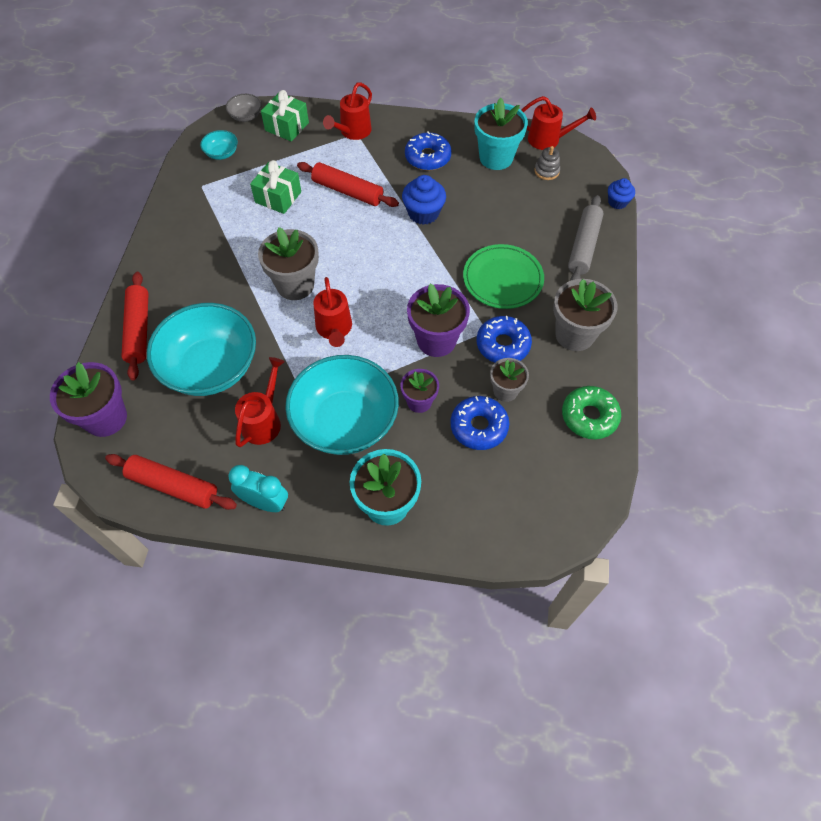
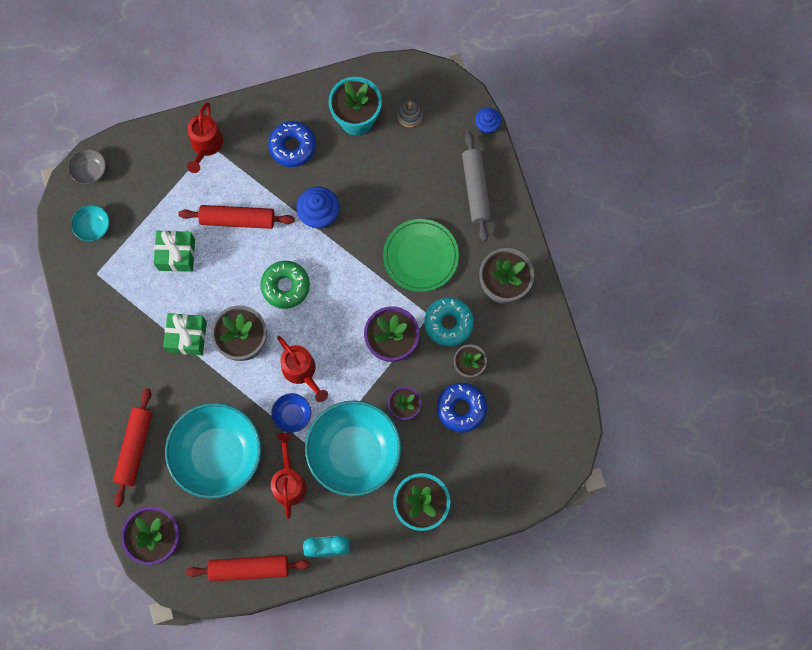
camera: 25 degrees left, 15 degrees up
red rolling pin [121,272,149,380] -> red rolling pin turned 45 degrees clockwise [113,388,152,507]
green gift [261,90,309,141] -> green gift moved to [163,313,207,355]
blue donut [476,316,532,363] -> turquoise donut [424,298,474,346]
red watering can [521,96,596,150] -> none
green donut [562,386,621,439] -> green donut moved to [260,261,310,309]
none -> blue bowl [271,393,311,433]

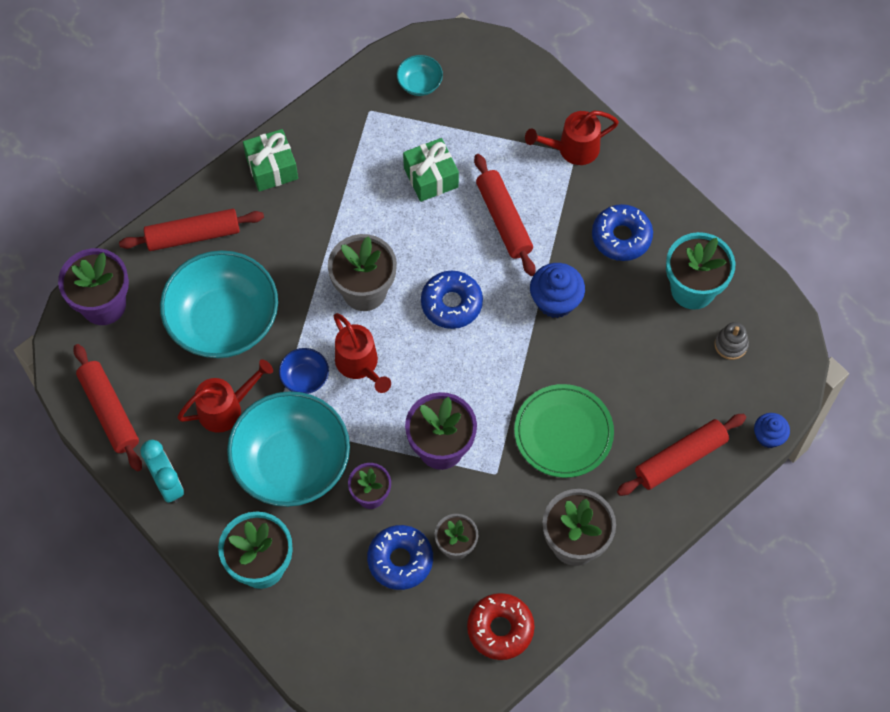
camera: 65 degrees right, 10 degrees down
grey bowl [68,148,106,184] -> none
green gift [163,313,207,355] -> green gift moved to [243,129,298,192]
green donut [260,261,310,309] -> blue donut [421,271,483,329]
red watering can [277,336,328,402] -> red watering can turned 60 degrees counterclockwise [334,313,391,393]
turquoise donut [424,298,474,346] -> none
grey rolling pin [462,132,491,242] -> red rolling pin [617,414,746,496]
none -> red donut [467,593,535,660]

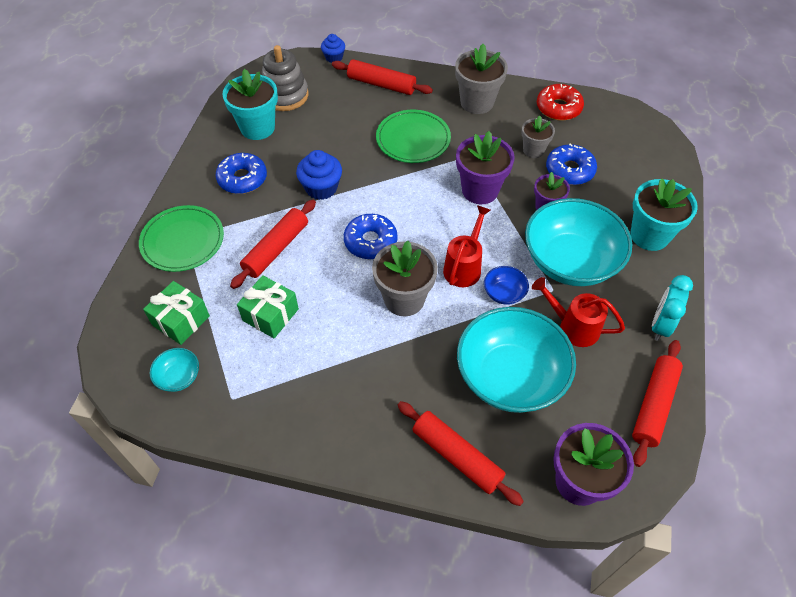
camera: 125 degrees left, 10 degrees down
green gift [243,129,298,192] -> green gift moved to [143,281,210,345]
red watering can [525,111,619,165] -> green plate [139,205,224,272]
grey stacking toy [714,322,749,360] -> grey stacking toy [262,45,309,111], size x1.93

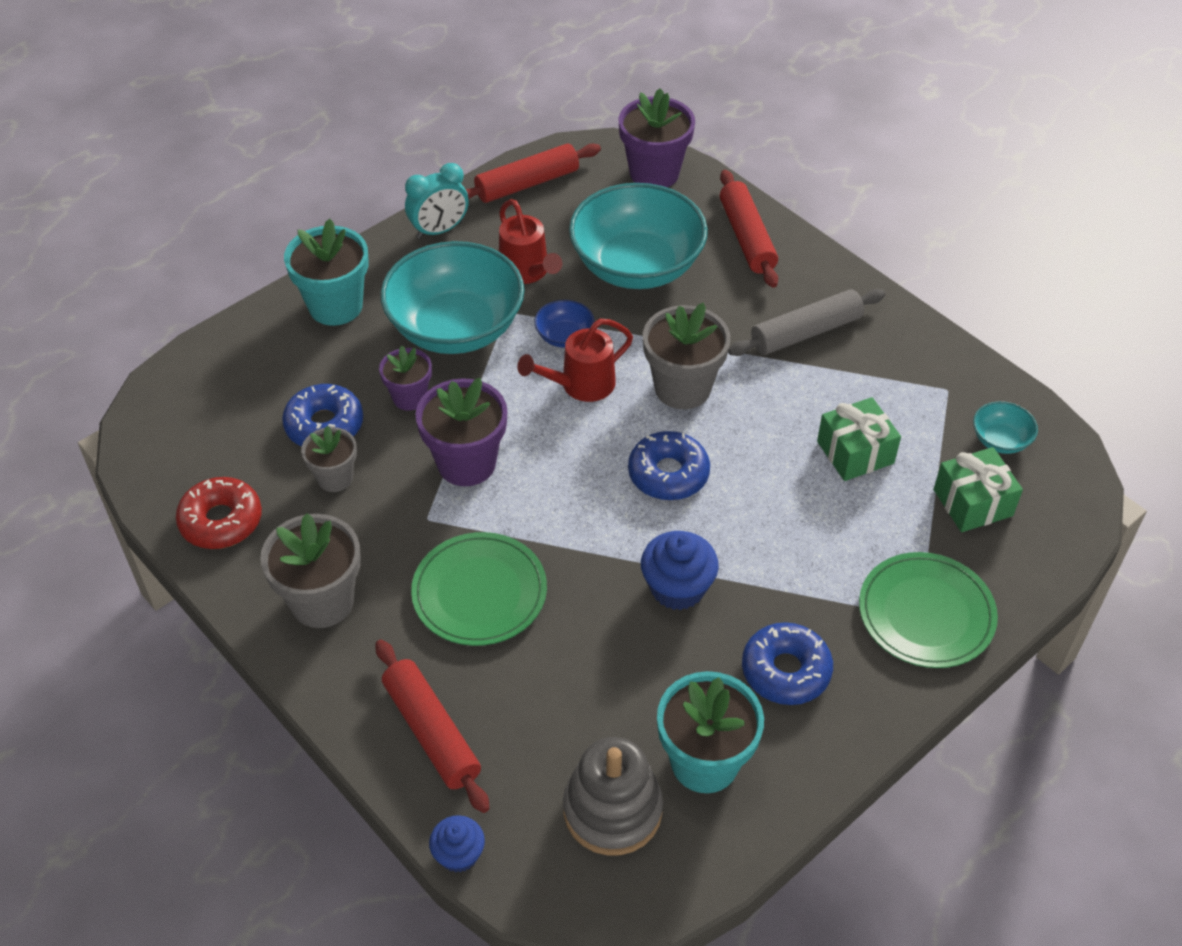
camera: 145 degrees left, 5 degrees down
red rolling pin [230,200,316,289] -> none
none -> grey rolling pin [728,289,886,356]

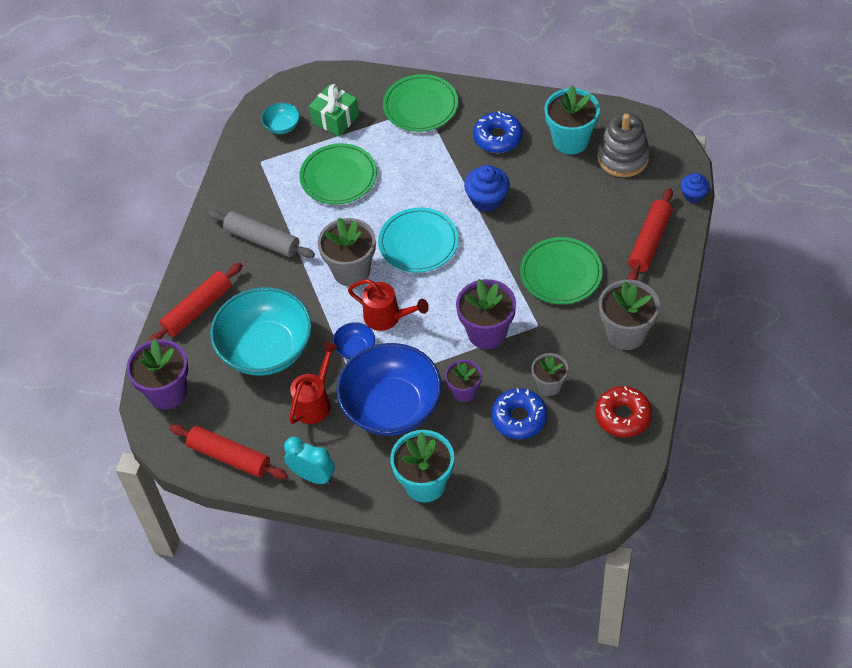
camera: 120 degrees left, 5 degrees up
turquoise bowl [380,241,525,354] -> blue bowl [337,343,442,436]
blue donut [628,431,710,500] -> turquoise plate [378,207,459,273]
green gift [817,397,901,481] -> green plate [299,143,377,205]

